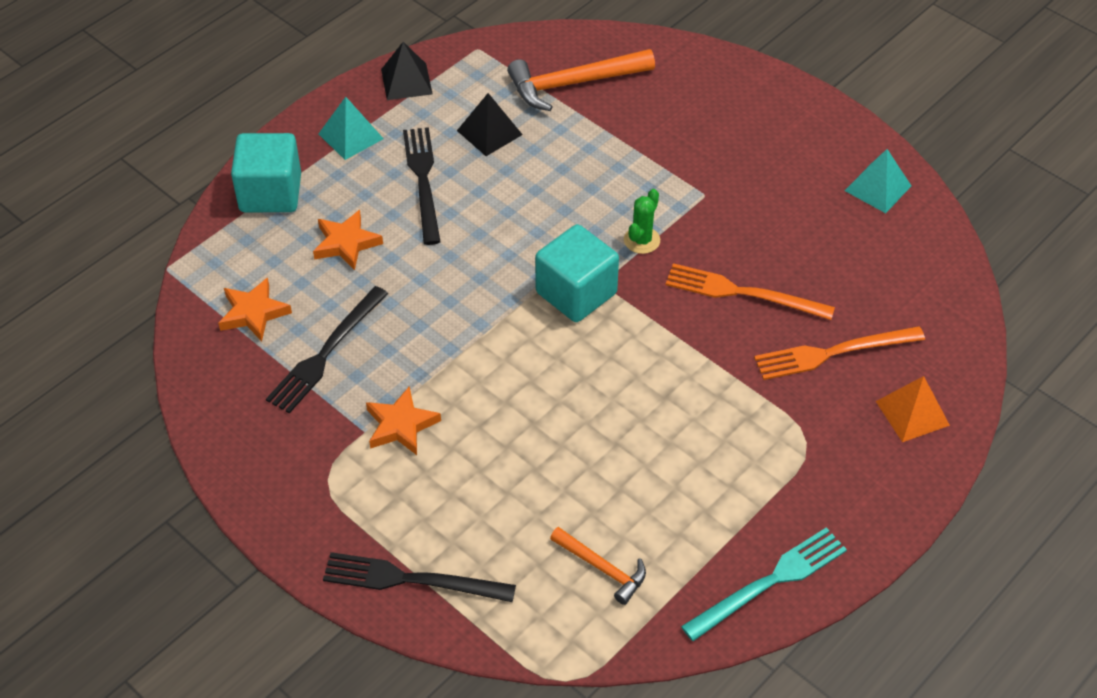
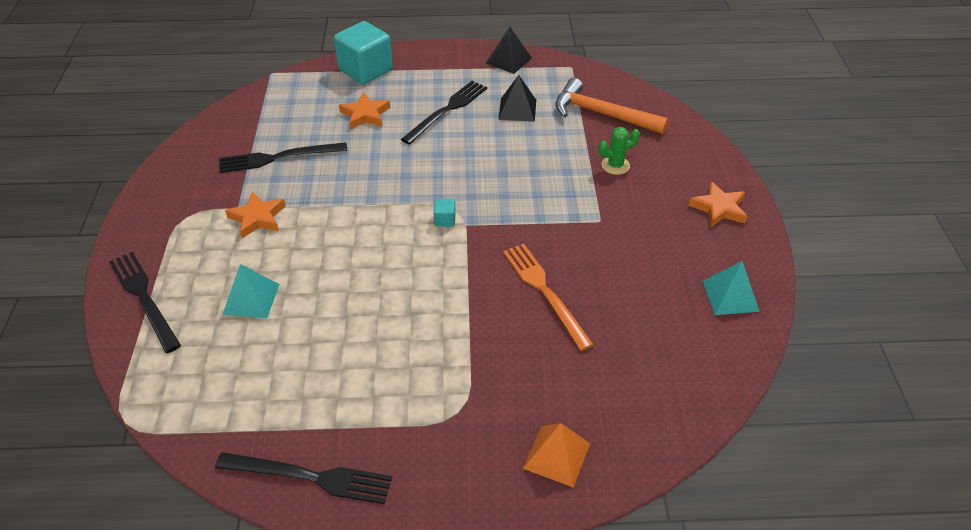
camera: 45 degrees right, 5 degrees down
orange star [218,277,292,341] -> orange star moved to [689,182,747,227]
turquoise pyramid [319,97,384,160] -> turquoise pyramid moved to [222,264,280,318]
turquoise cube [535,224,619,322] -> turquoise cube [433,199,456,226], size x0.41
orange hammer [550,527,646,605] -> none
green cactus [624,189,660,254] -> green cactus moved to [599,127,640,175]
turquoise fork [681,527,847,641] -> black fork [215,452,392,504]
orange fork [754,326,925,380] -> none

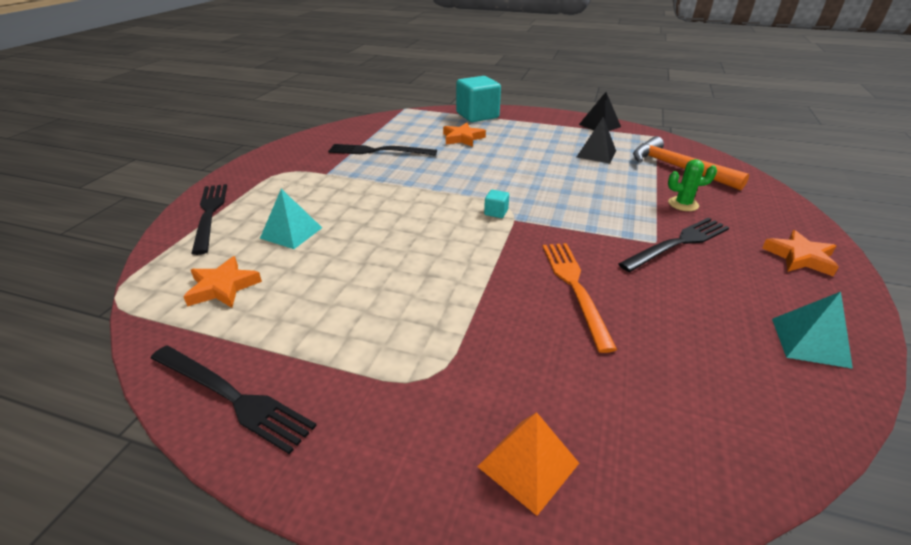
camera: 20 degrees right, 10 degrees down
orange star [225,191,285,239] -> orange star moved to [183,256,262,308]
black fork [401,81,487,145] -> black fork moved to [618,217,729,272]

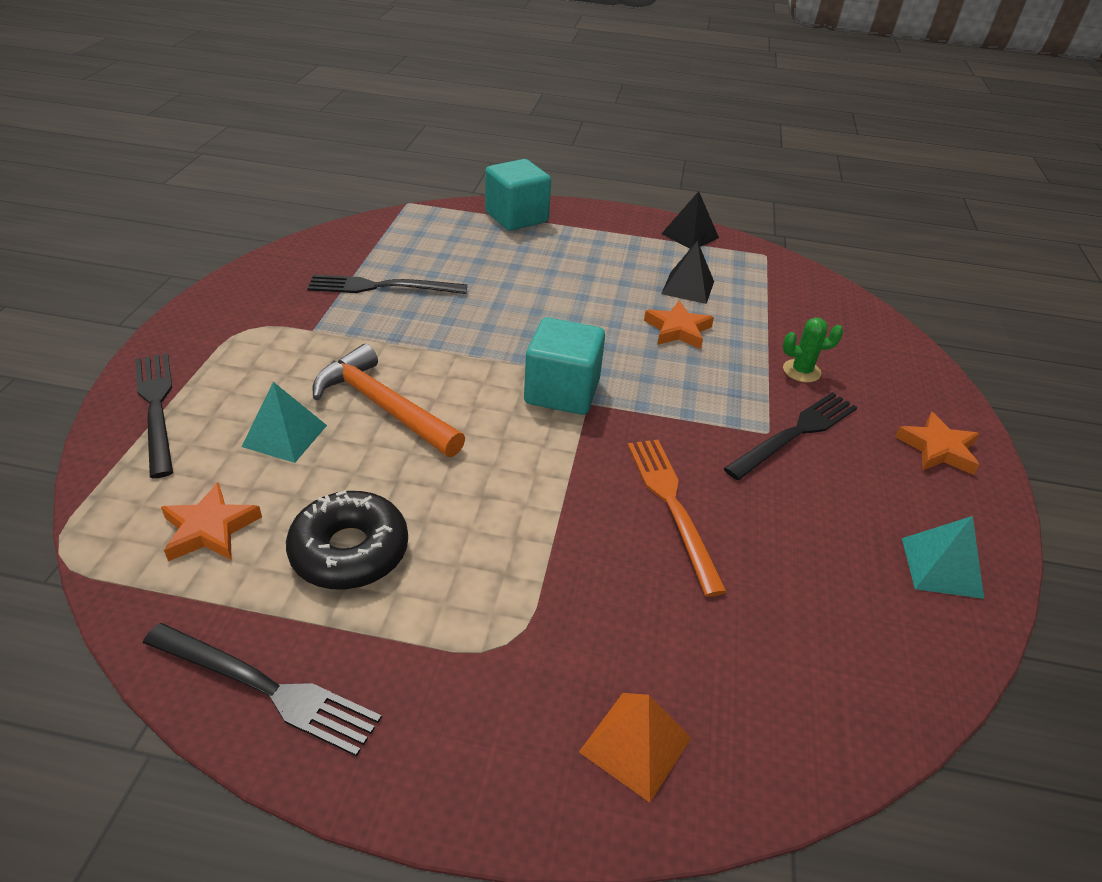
camera: 10 degrees left, 5 degrees up
orange star [443,123,486,147] -> orange star moved to [644,301,714,349]
turquoise cube [484,190,509,218] -> turquoise cube [524,317,605,415], size x2.42
orange hammer [633,136,749,191] -> orange hammer moved to [312,344,465,457]
none -> black donut [286,490,408,590]

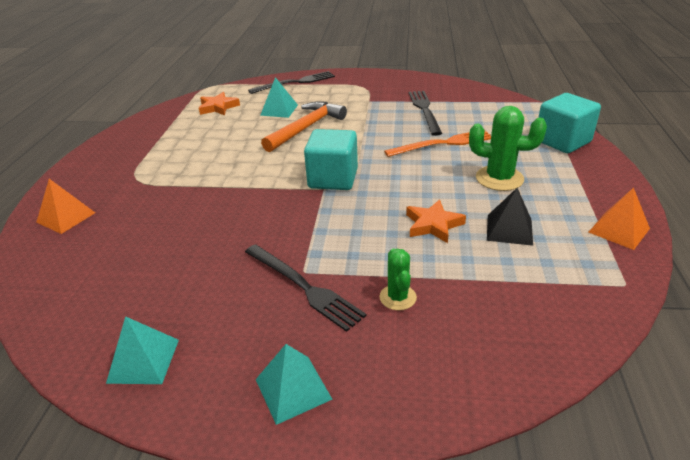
camera: 90 degrees right, 5 degrees down
black fork [143,623,382,757] -> none
black donut [286,490,408,590] -> none
orange fork [627,440,727,597] -> orange fork moved to [384,131,491,157]
black pyramid [661,191,719,249] -> orange pyramid [589,187,650,250]
orange star [895,412,979,475] -> turquoise pyramid [256,344,333,425]
none -> green cactus [469,106,547,191]

